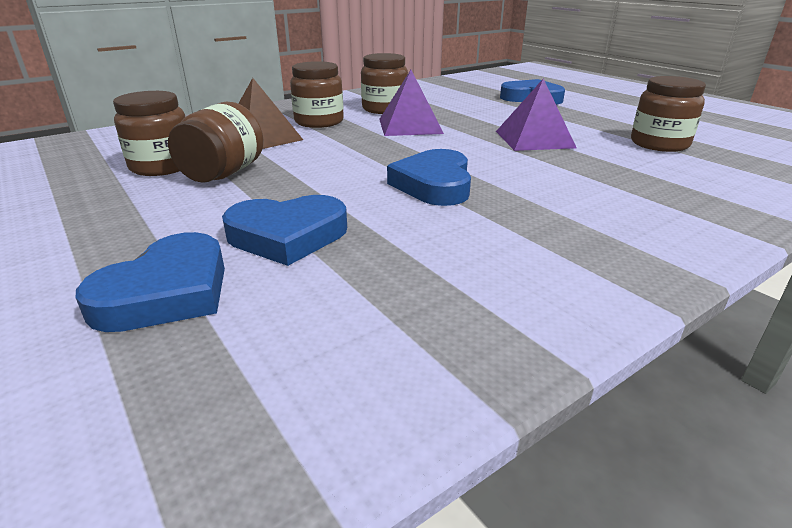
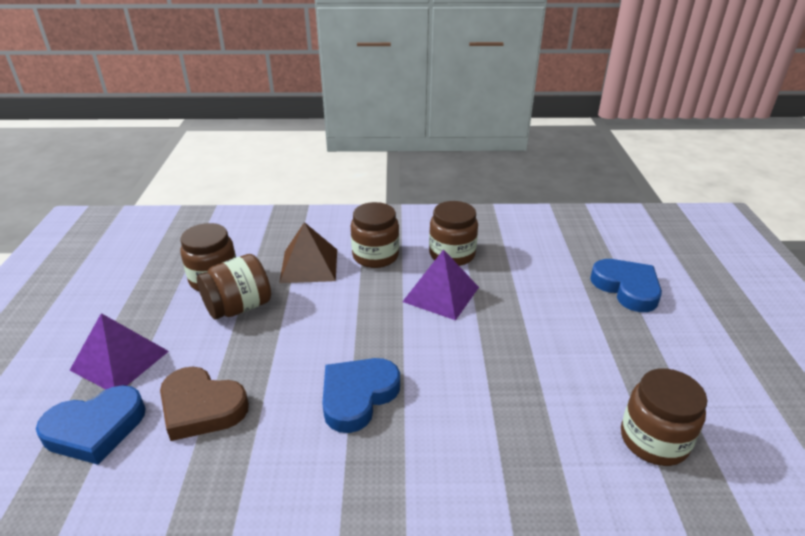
camera: 35 degrees right, 5 degrees up
blue heart [222,195,347,266] -> brown heart [160,367,249,441]
purple pyramid [496,78,577,151] -> purple pyramid moved to [70,313,169,389]

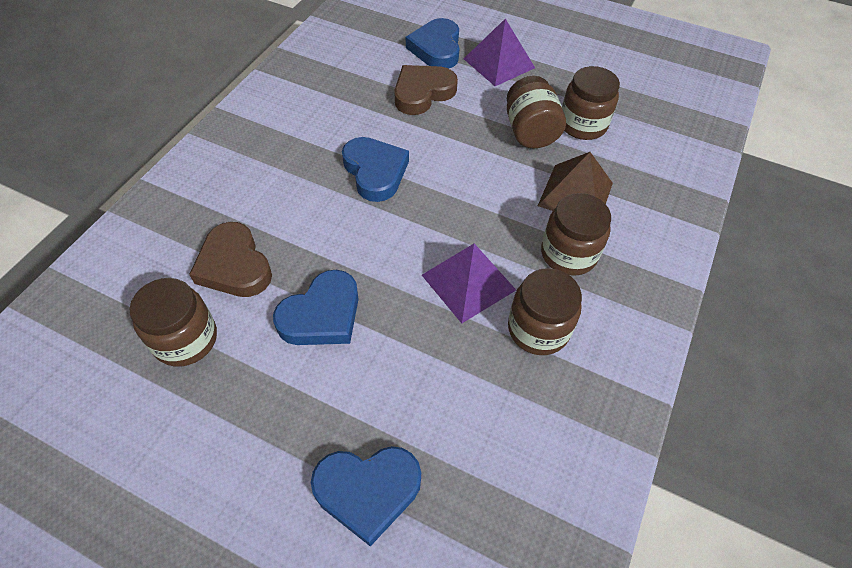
camera: 115 degrees right, 20 degrees up
none -> brown heart [189,222,272,297]
none -> blue heart [273,270,359,345]

